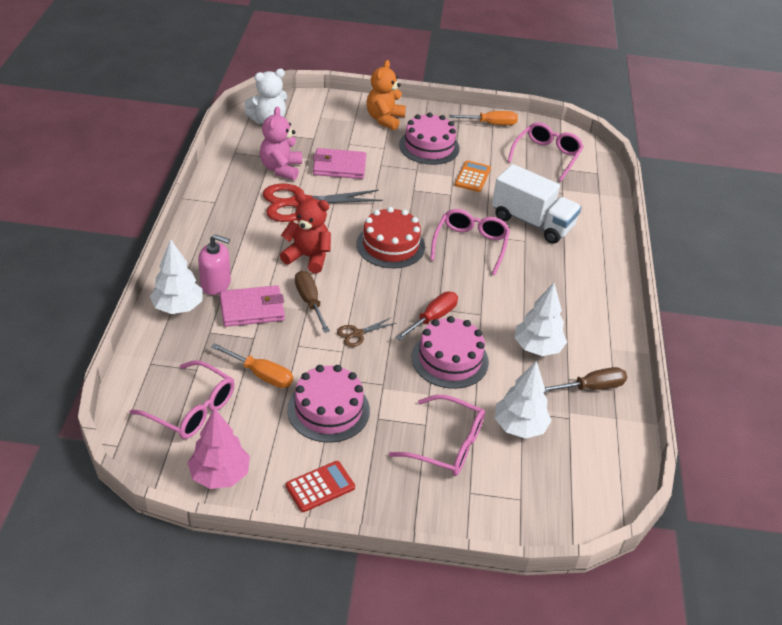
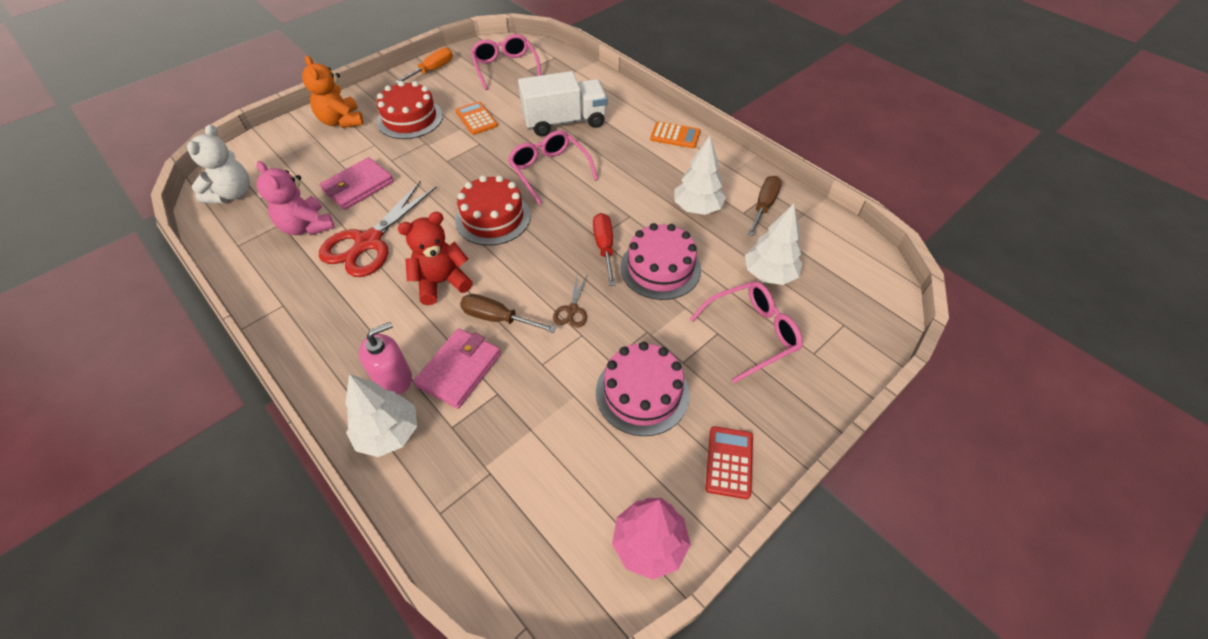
camera: 45 degrees left, 10 degrees up
pink glasses [130,360,235,439] -> none
orange screwdriver [211,343,293,388] -> none
pink cake [399,112,460,165] -> red cake [377,81,443,139]
none -> orange calculator [650,121,700,148]

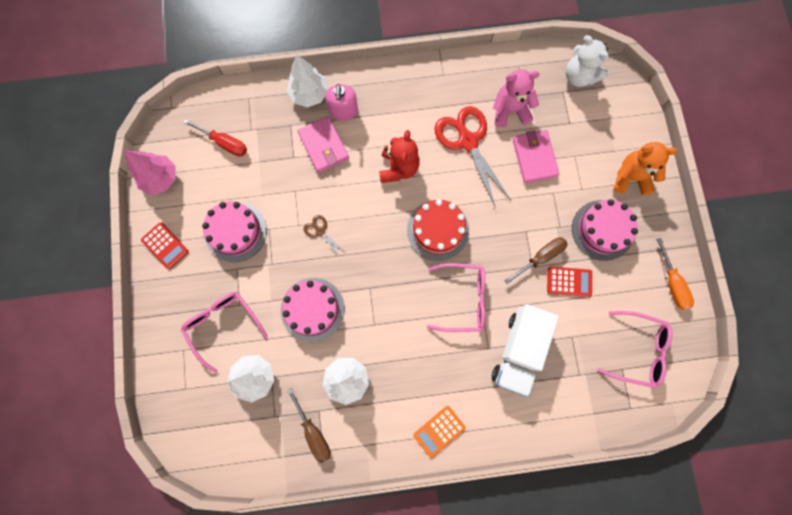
camera: 125 degrees right, 25 degrees up
red cake [377,81,443,139] -> pink cake [572,199,638,261]
orange calculator [456,101,498,135] -> red calculator [547,267,592,297]
brown screwdriver [460,294,556,333] -> brown screwdriver moved to [504,237,568,284]
red screwdriver [593,213,615,286] -> red screwdriver moved to [183,119,247,156]
pink glasses [690,281,803,383] -> pink glasses turned 135 degrees clockwise [181,292,268,373]

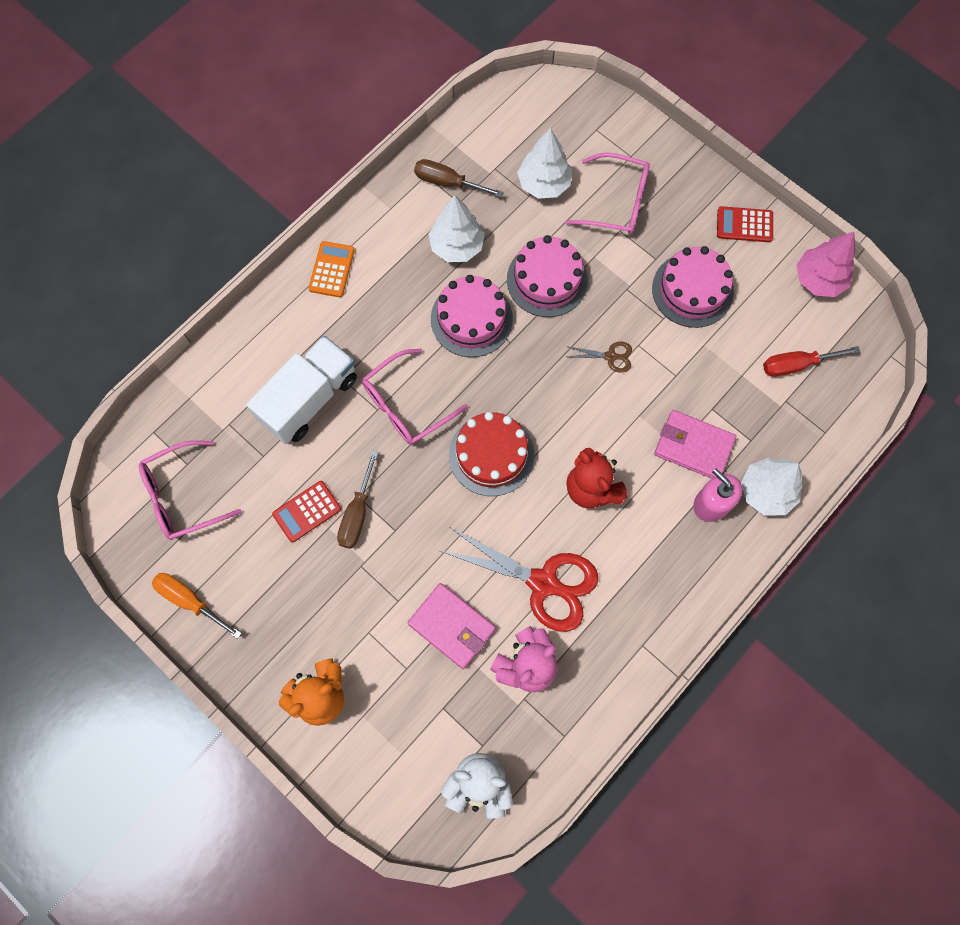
camera: 140 degrees right, 5 degrees down
white truck [492,304,559,397] -> white truck turned 60 degrees clockwise [246,336,357,444]
pink cake [572,199,638,261] -> pink cake moved to [431,275,513,357]

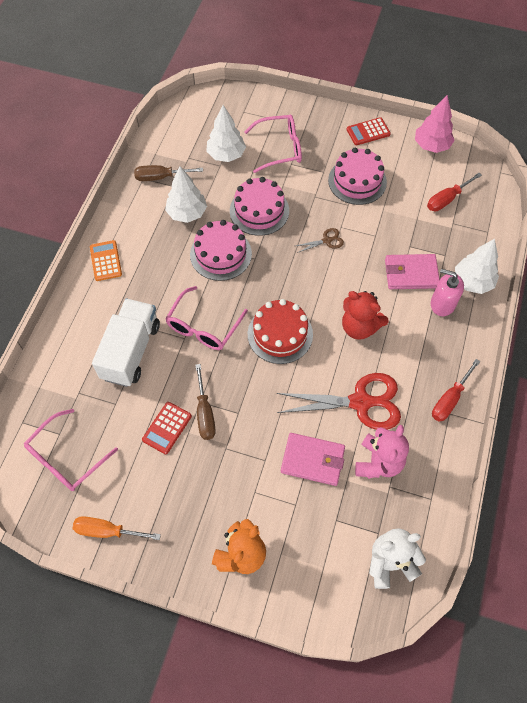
camera: 25 degrees left, 10 degrees down
none -> red screwdriver [432,359,480,422]

